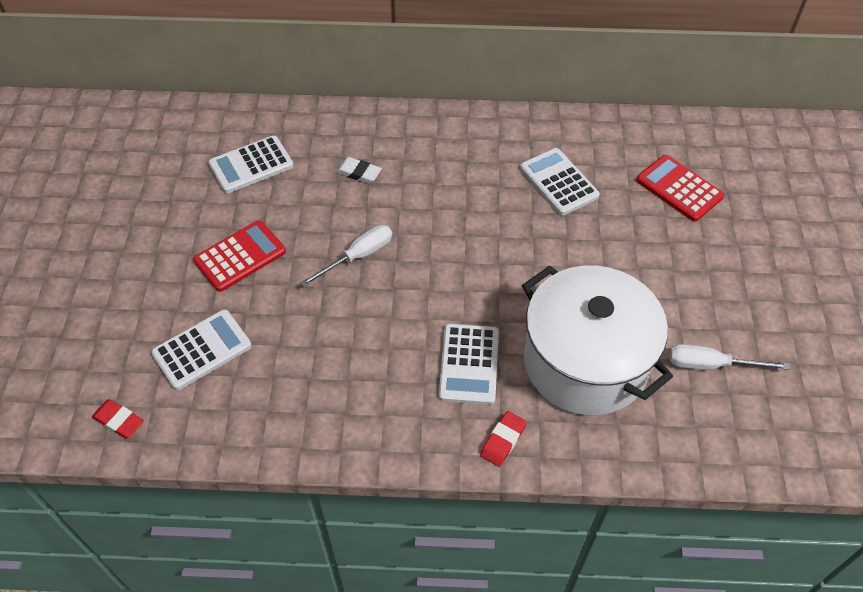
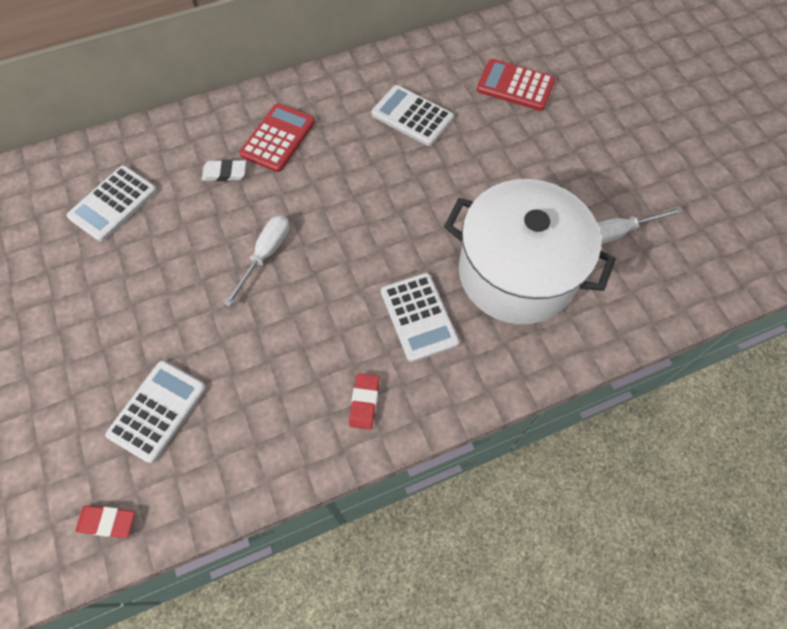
camera: 25 degrees left, 10 degrees up
red calculator [193,220,286,292] -> red calculator moved to [240,103,315,172]
red eraser [480,411,527,467] -> red eraser moved to [349,373,379,430]

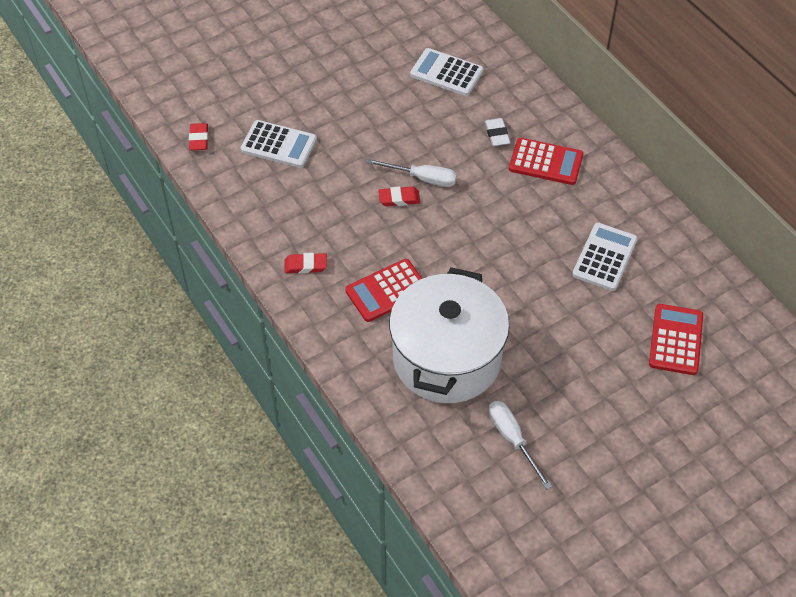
camera: 80 degrees right, 10 degrees down
white calculator [381,273,459,362] -> red calculator [345,259,423,322]
none -> red eraser [378,186,421,206]

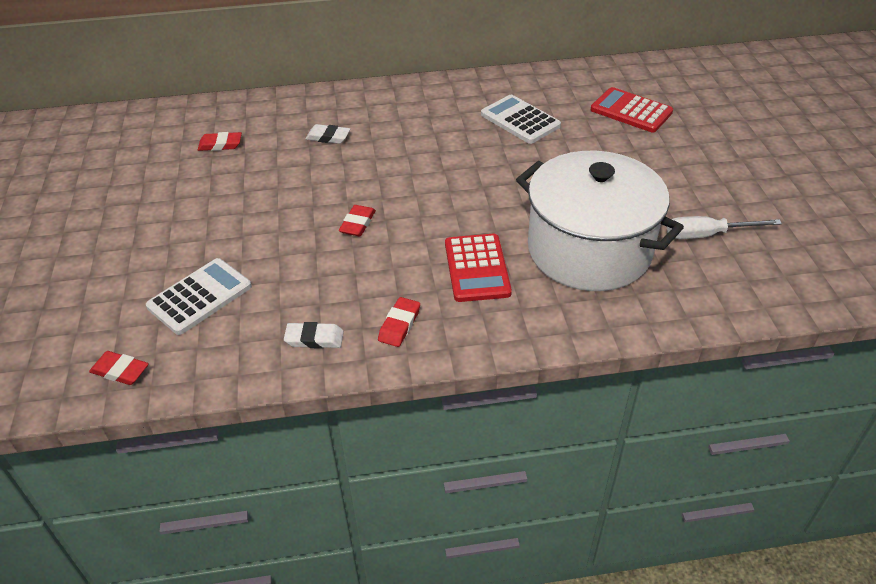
camera: 65 degrees left, 10 degrees down
white screwdriver [366,159,457,187] -> none
white calculator [410,48,484,96] -> red eraser [198,132,242,151]
red calculator [509,138,583,185] -> none
none -> white eraser [284,322,344,349]

